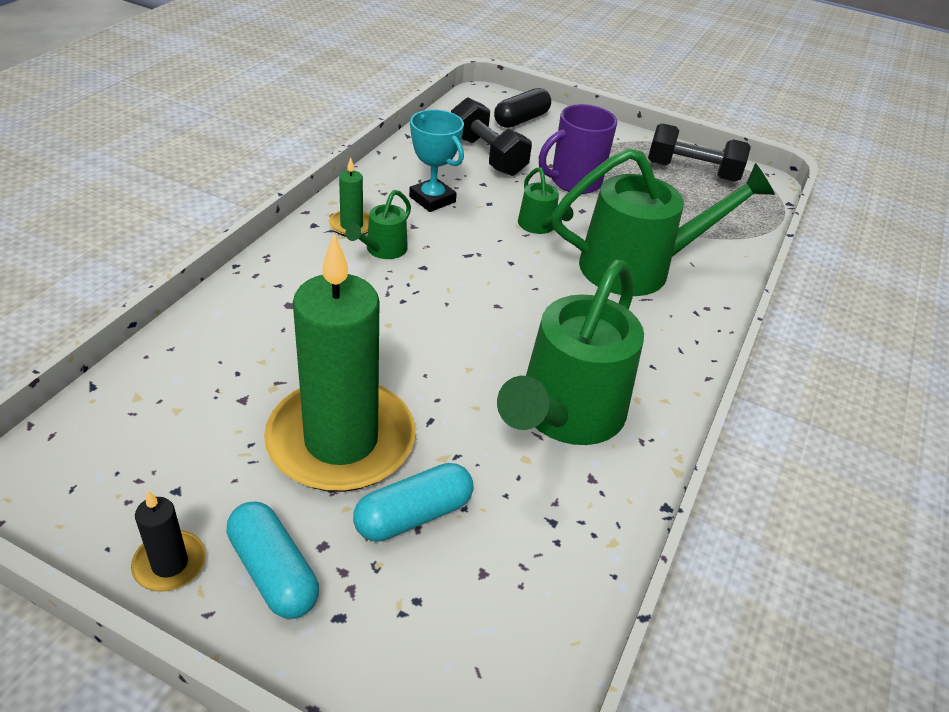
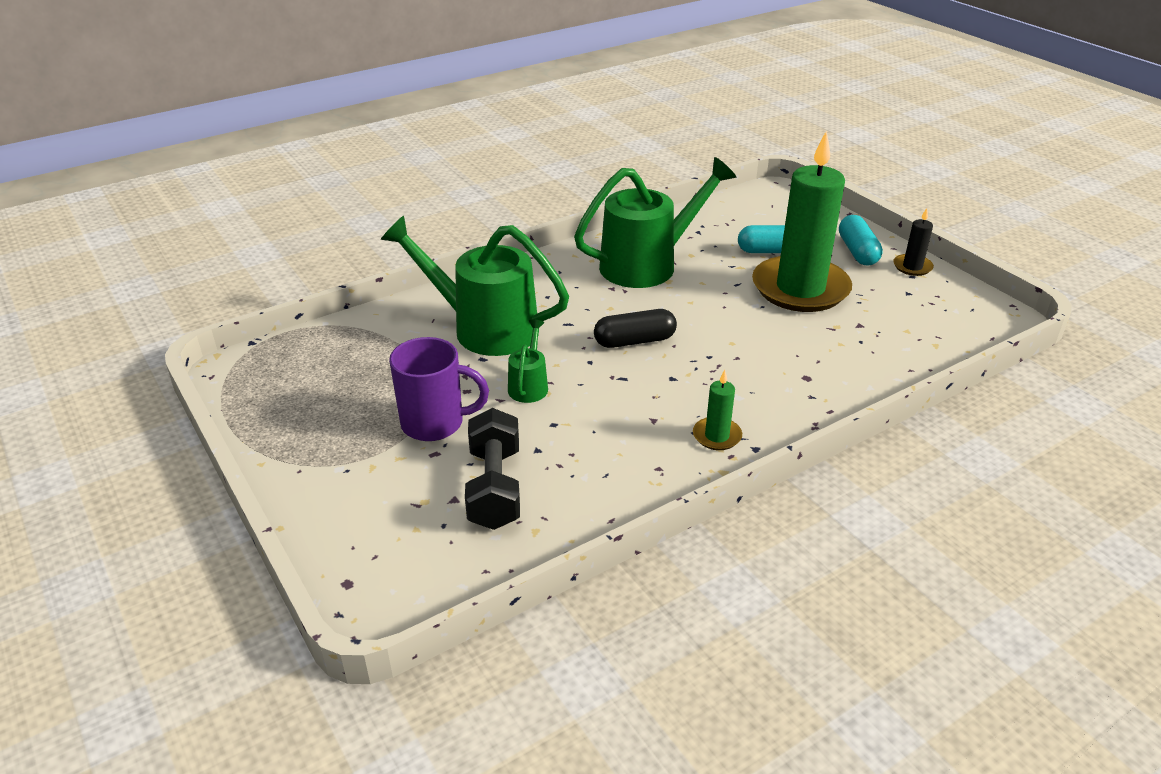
camera: 145 degrees left, 5 degrees down
green watering can [346,190,411,259] -> none
turquoise trophy [409,110,464,212] -> none
black capsule [494,88,551,128] -> black capsule moved to [594,309,677,348]
black dumbbell [648,123,751,182] -> none

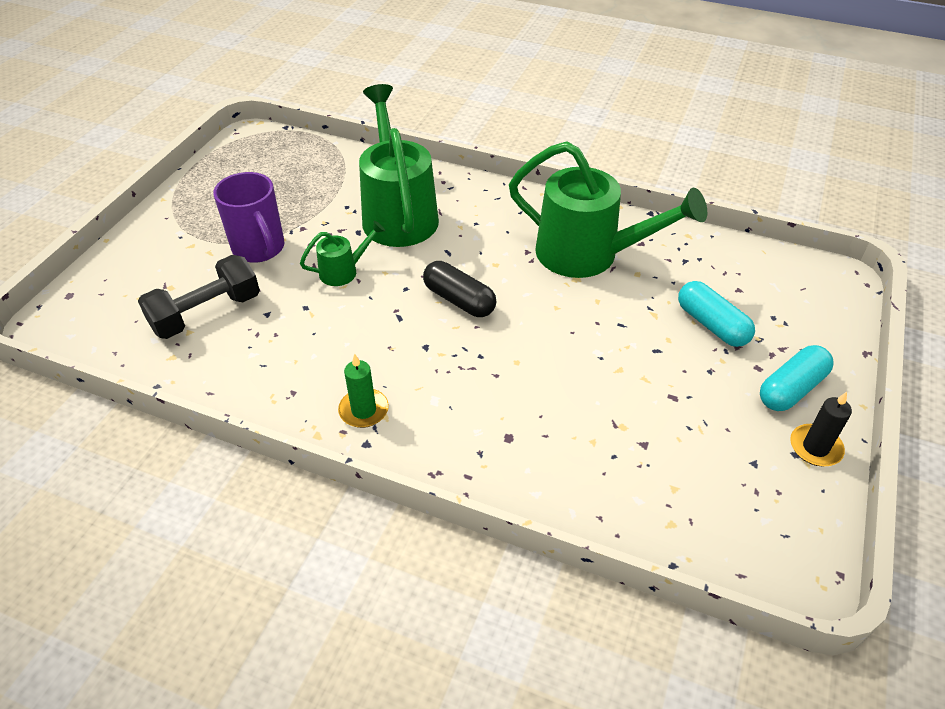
camera: 55 degrees right, 10 degrees up
green candle [752,131,852,312] -> none

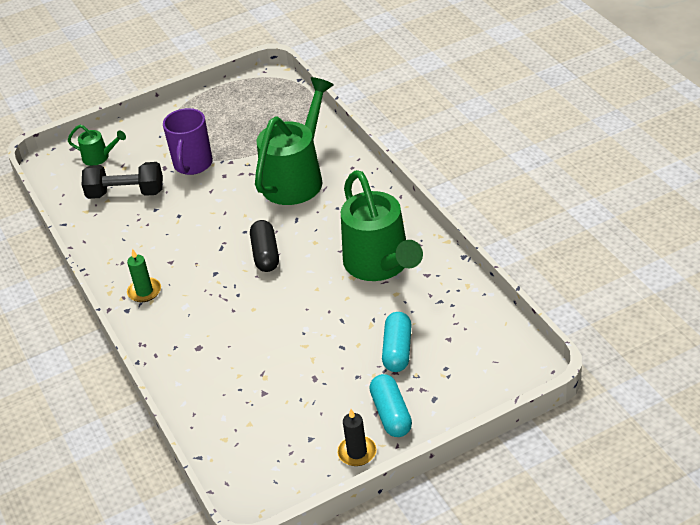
camera: 45 degrees right, 5 degrees down
green watering can [300,221,385,286] -> green watering can moved to [68,125,126,166]
turquoise capsule [760,345,834,411] -> turquoise capsule turned 75 degrees clockwise [369,374,412,437]

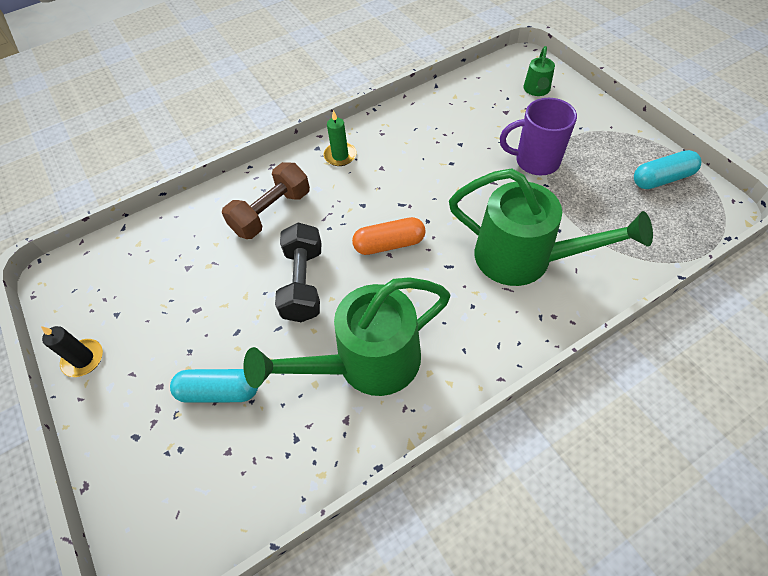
camera: 85 degrees right, 15 degrees up
black dumbbell [82,162,163,199] -> black dumbbell moved to [275,222,321,322]
black capsule [250,220,279,272] -> orange capsule [352,217,426,255]
turquoise capsule [369,374,412,437] -> turquoise capsule moved to [634,150,702,189]
none -> brown dumbbell [222,162,310,239]

